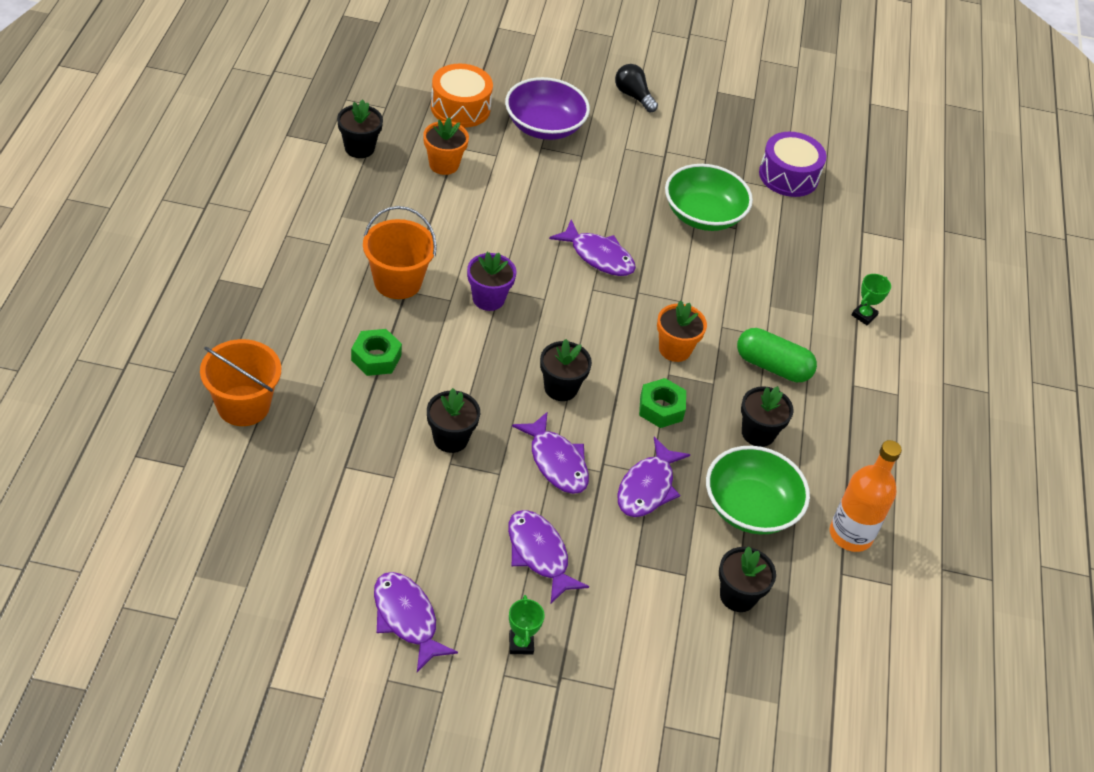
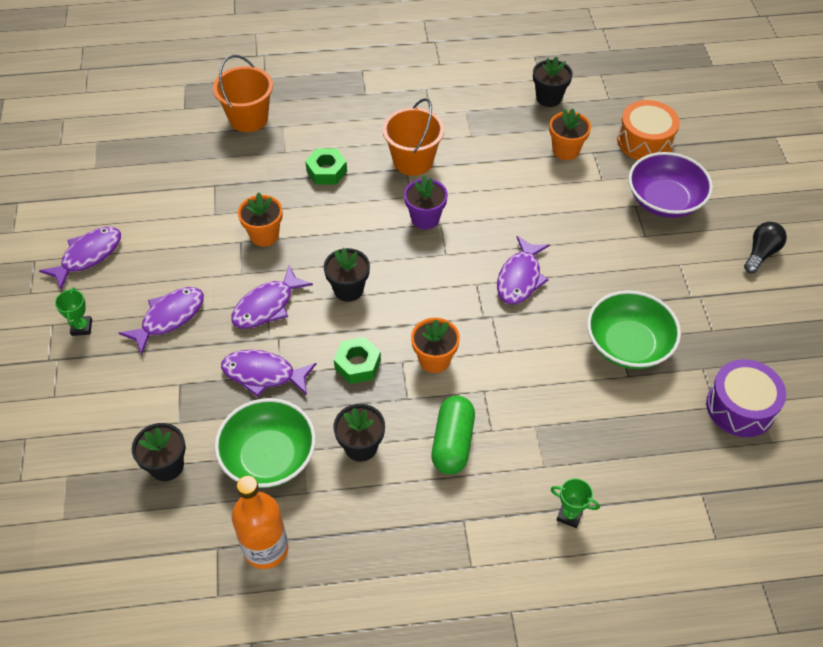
camera: 80 degrees right, 5 degrees up
black flower pot [427,388,480,453] -> orange flower pot [238,193,283,247]
green trophy [509,595,545,654] -> green trophy turned 75 degrees counterclockwise [55,287,92,336]

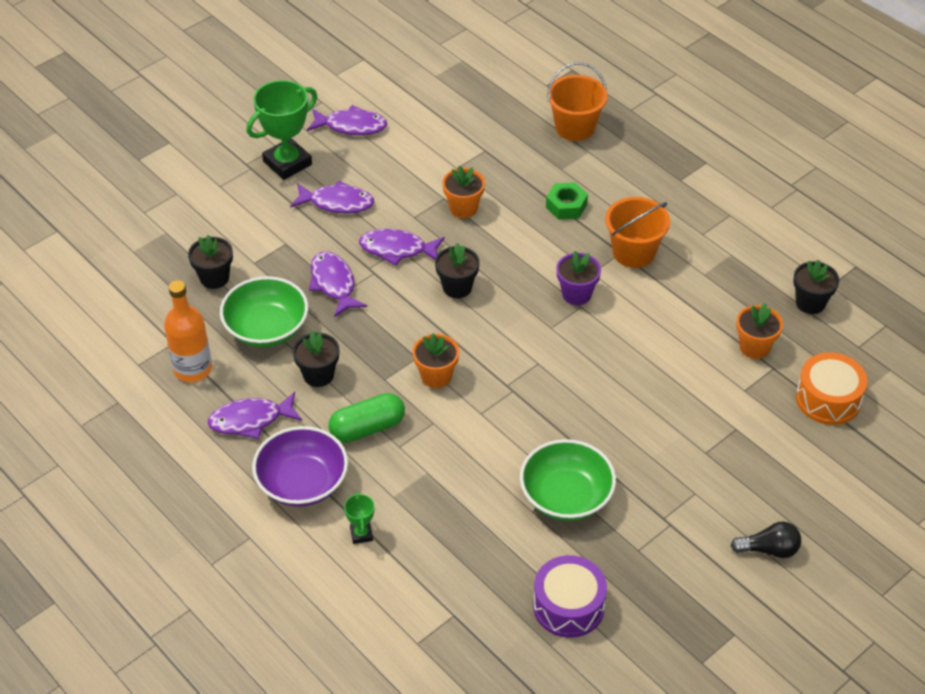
camera: 55 degrees right, 5 degrees down
green trophy [55,287,92,336] -> green trophy [246,80,317,180], size x2.14
green nut [334,337,381,384] -> none
purple fish [497,236,550,305] -> purple fish moved to [208,392,302,439]
purple bowl [628,152,713,218] -> purple bowl moved to [252,426,348,507]

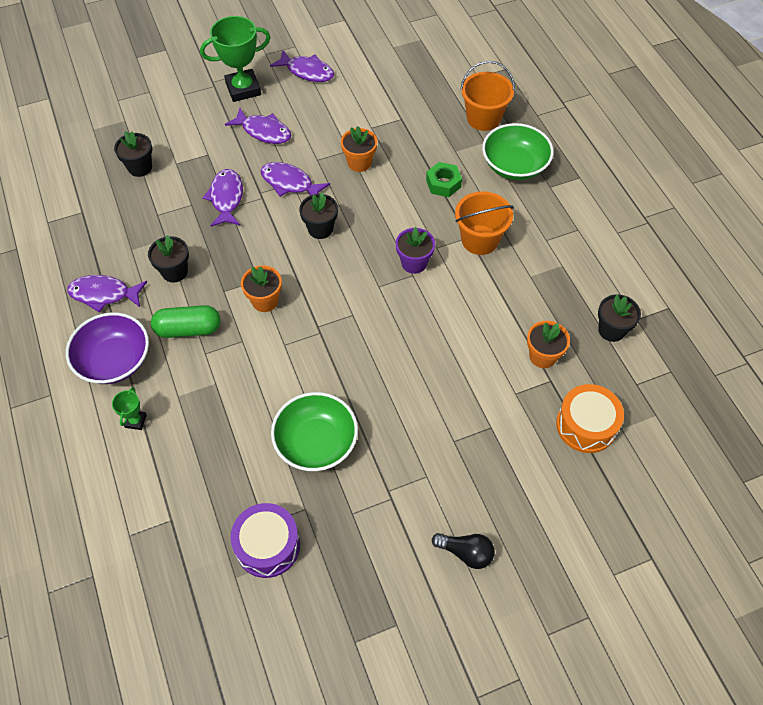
camera: 20 degrees right, 10 degrees up
orange bottle [164,280,212,382] -> none
green bowl [220,276,308,347] -> green bowl moved to [482,123,554,180]

